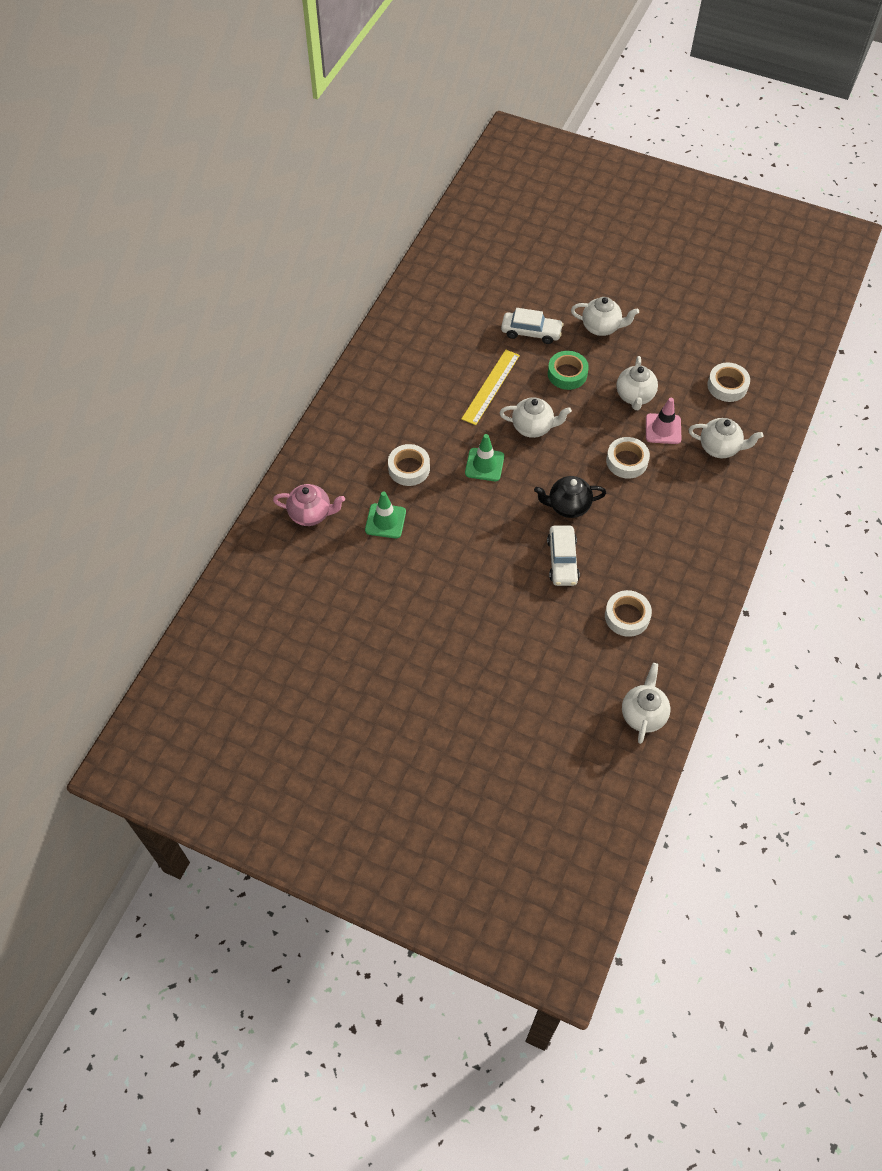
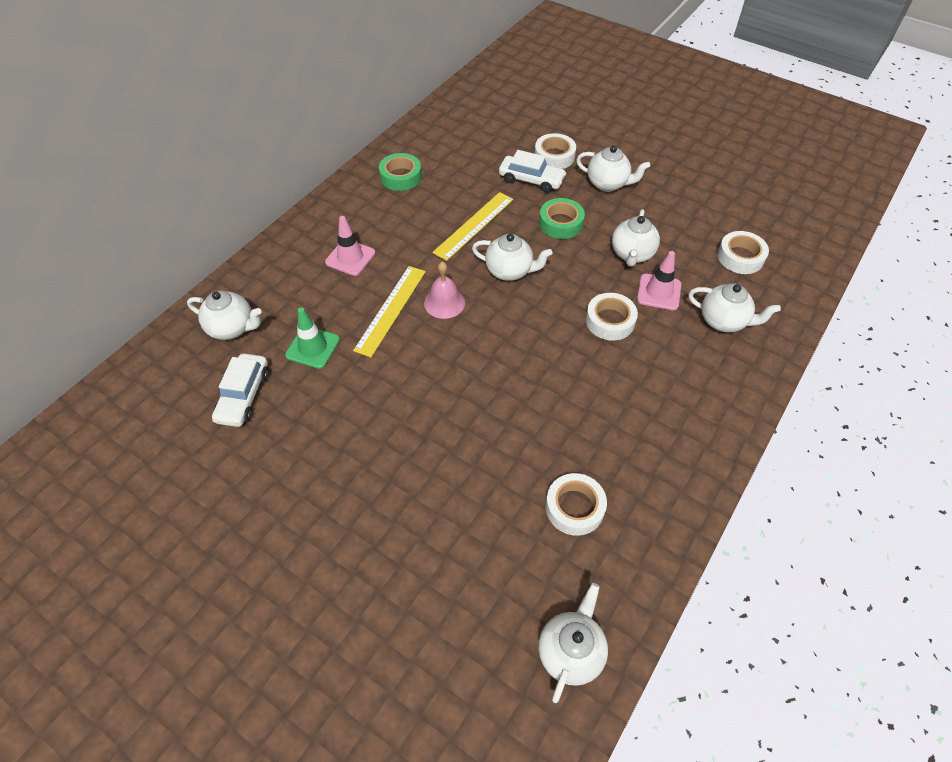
camera: 10 degrees right, 5 degrees down
pink teapot [273,484,345,526] -> white teapot [187,290,262,340]
white tape [388,444,430,486] -> white tape moved to [535,133,576,169]
green traffic cone [465,434,504,481] -> pink bell [424,262,465,319]
black teapot [534,476,606,518] -> none
white car [547,525,580,586] -> white car moved to [212,354,269,427]
none -> pink traffic cone [325,216,375,276]
none -> yellow ruler [353,266,426,357]
none -> green tape [379,153,422,191]

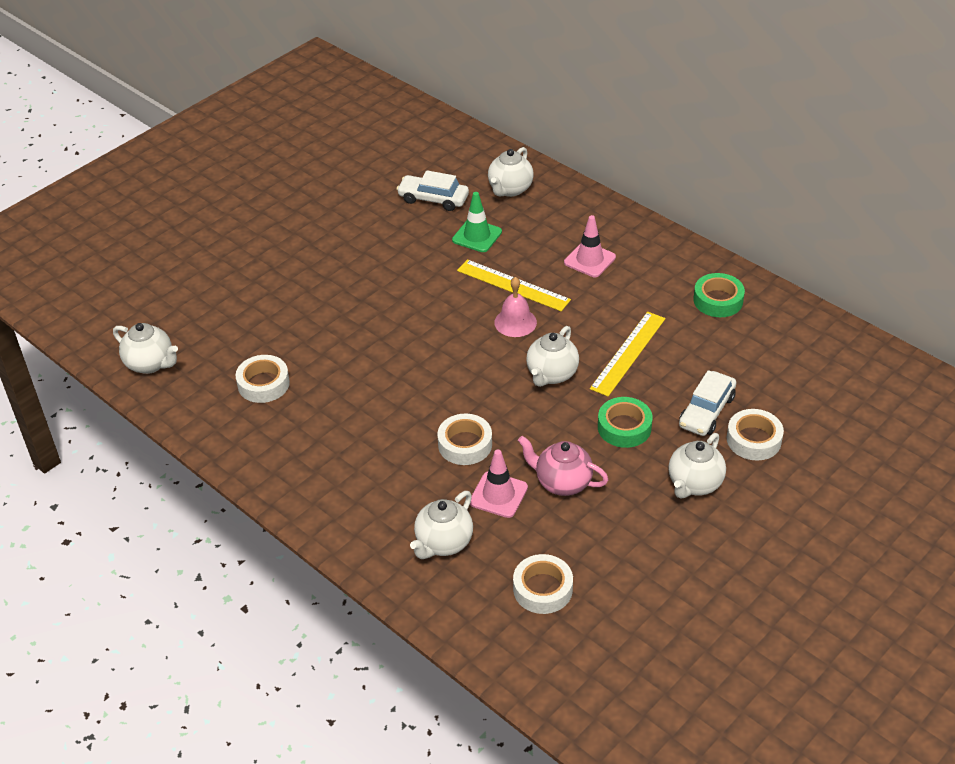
camera: 100 degrees right, 10 degrees down
yellow ruler [433,192,513,261] -> yellow ruler turned 75 degrees clockwise [590,312,666,396]
white teapot [612,209,660,267] -> pink teapot [518,436,608,496]

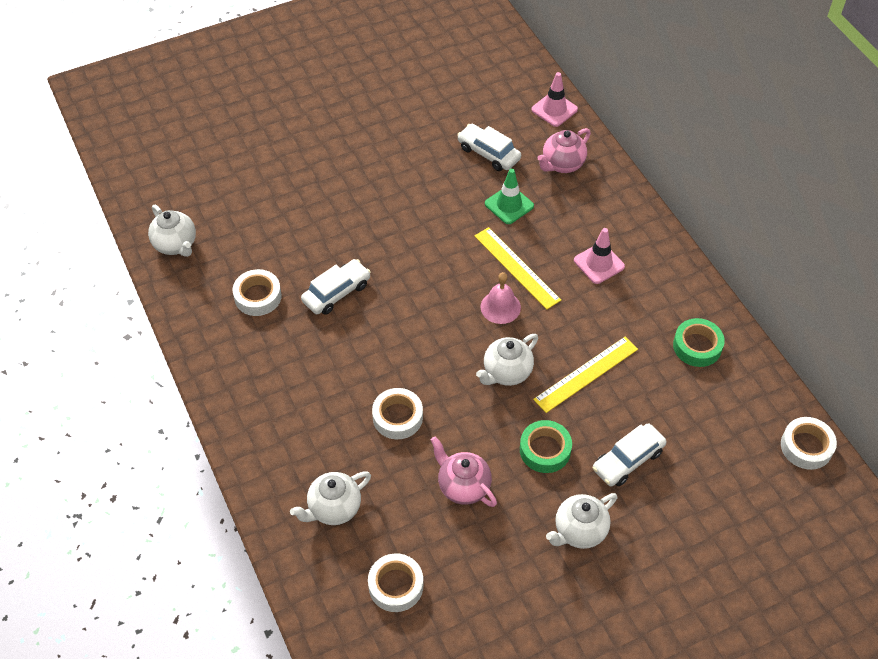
camera: 20 degrees right, 10 degrees up
pink traffic cone [470,450,528,518] -> pink traffic cone moved to [531,72,578,127]
white teapot [488,147,534,197] -> pink teapot [538,128,591,173]
white tape [727,409,784,461] -> white tape moved to [781,417,837,470]
none -> white car [301,259,371,315]

